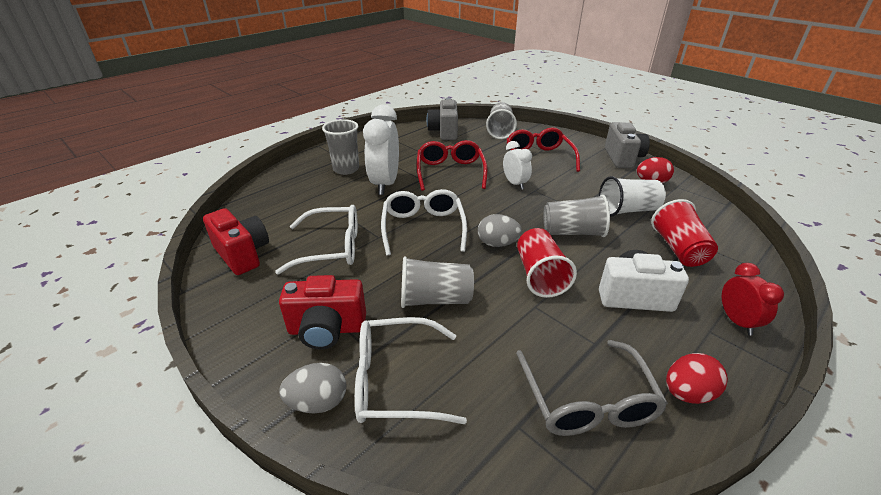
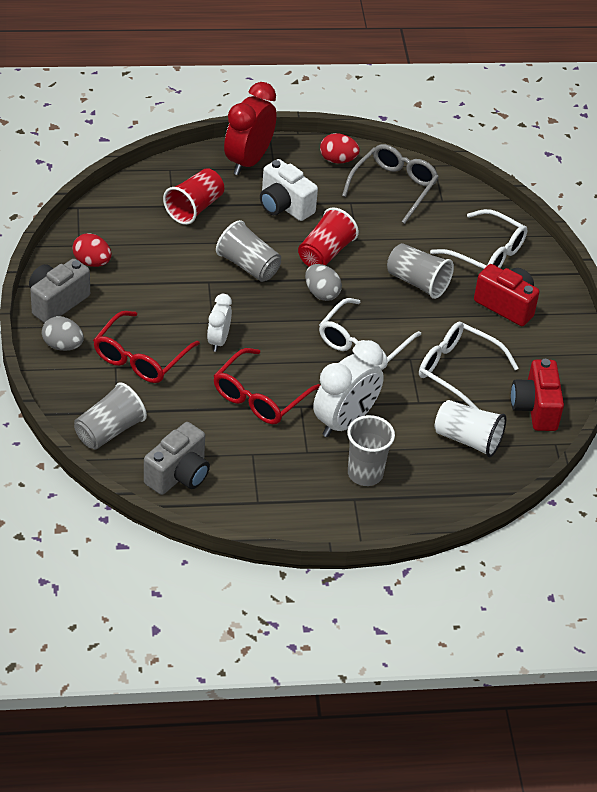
camera: 145 degrees left, 10 degrees up
grey egg [279,363,347,413] -> grey egg moved to [42,316,84,351]
white cup [599,176,666,217] -> white cup moved to [435,400,506,457]
red clock [722,263,784,335] -> red clock [224,82,277,175], size x1.78

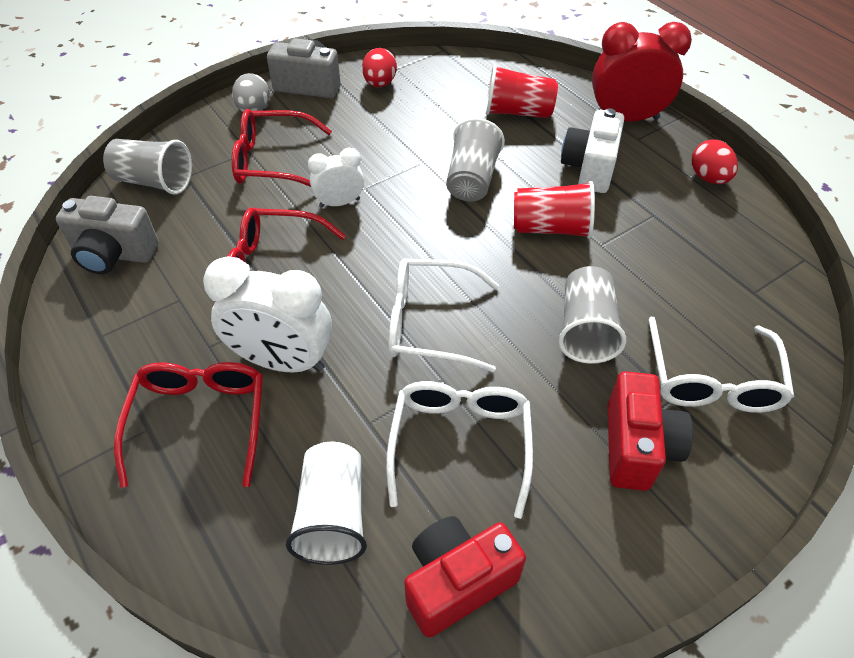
camera: 65 degrees right, 5 degrees up
grey egg [305,264,342,301] -> none
grey glasses [342,144,439,224] -> none
grey cup [347,415,395,486] -> red glasses [114,362,263,488]

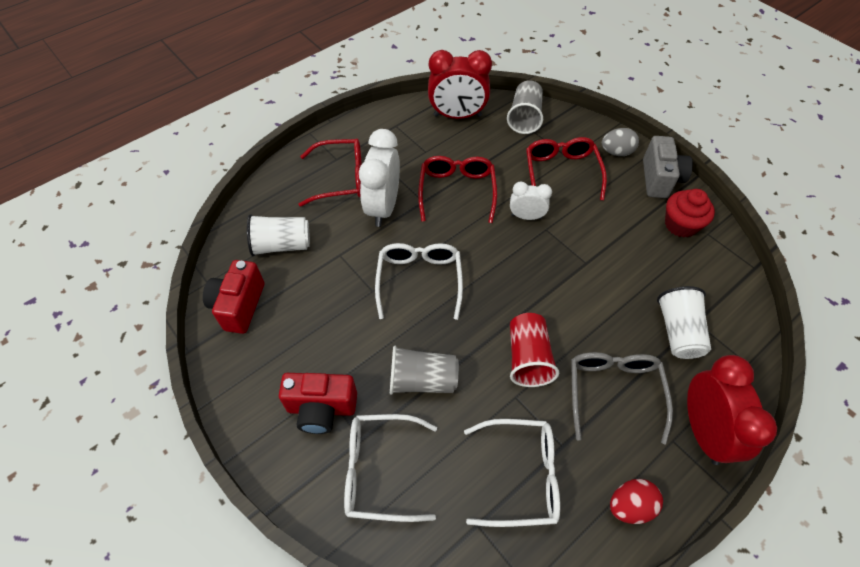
camera: 85 degrees right, 5 degrees up
grey camera [56,196,159,274] -> red clock [428,50,492,119]
white clock [308,148,364,208] -> white clock turned 60 degrees counterclockwise [510,182,552,220]
red egg [362,48,397,87] -> red cupcake [665,189,715,238]
white glasses [386,381,533,519] -> white glasses moved to [464,419,560,527]
red camera [404,516,526,637] -> red camera turned 135 degrees counterclockwise [203,260,264,334]
grey cup [446,118,505,201] -> none
red cup [486,64,558,118] -> white cup [657,286,711,359]
white camera [561,108,624,193] -> grey glasses [571,352,673,445]

